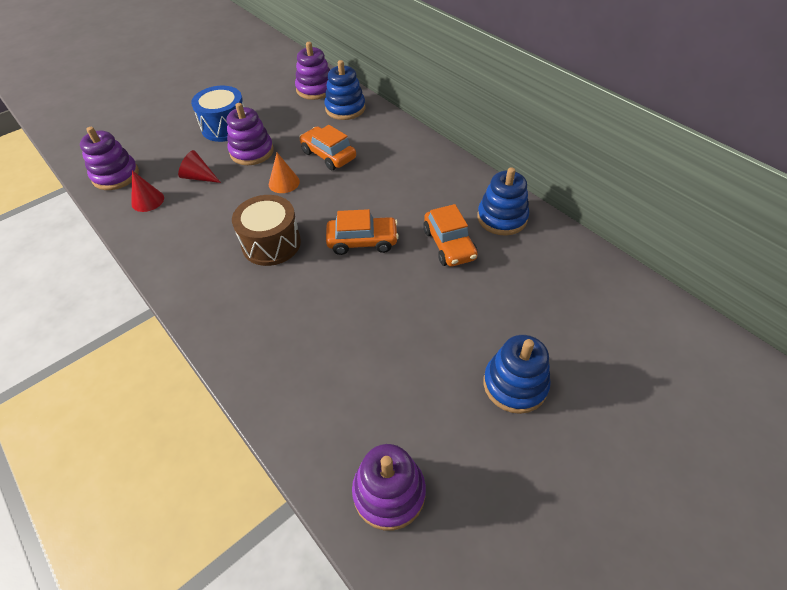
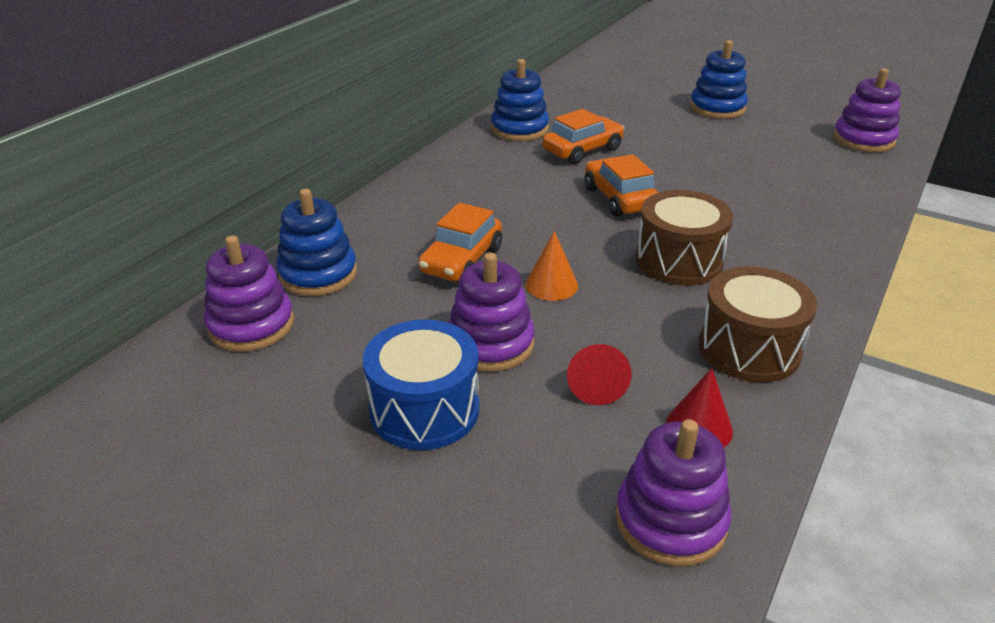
camera: 110 degrees left, 15 degrees down
none -> brown drum [699,267,817,382]

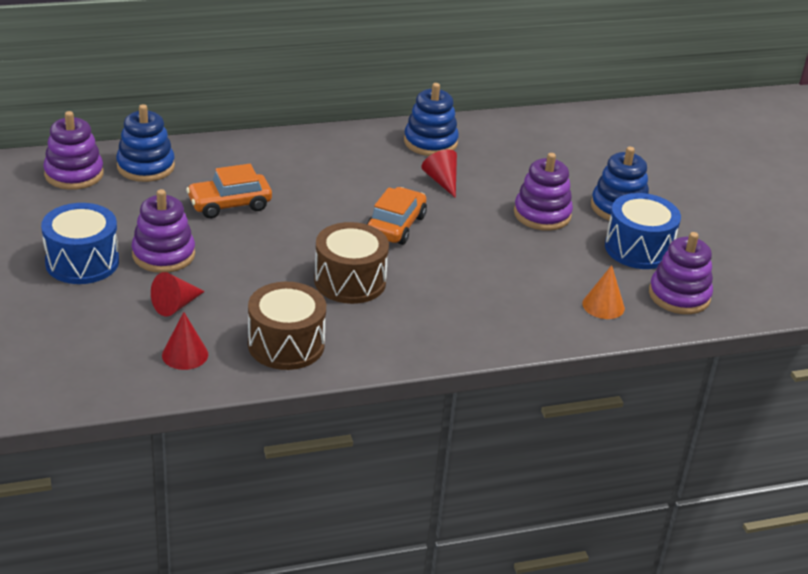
camera: 40 degrees right, 0 degrees up
orange cone [525,231,578,301] -> orange cone moved to [583,265,625,319]
orange car [542,109,625,164] -> red cone [421,150,457,198]
purple stacking toy [615,419,731,566] -> purple stacking toy moved to [514,153,573,231]
none -> blue drum [605,193,681,269]

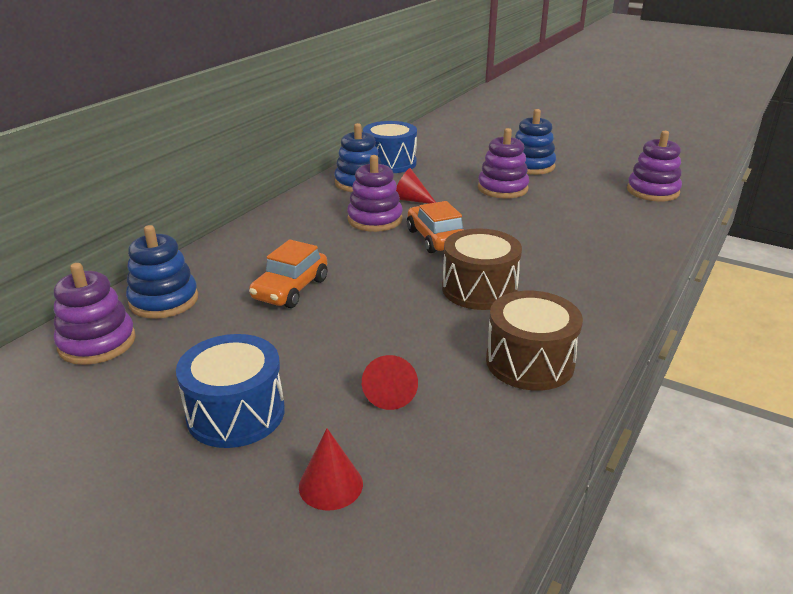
camera: 40 degrees left, 5 degrees down
purple stacking toy [132,189,195,273] -> purple stacking toy moved to [347,155,403,232]
red cone [162,312,208,370] -> red cone moved to [299,428,363,510]
orange cone [583,265,625,319] -> none
blue drum [605,193,681,269] -> blue drum moved to [363,121,417,173]

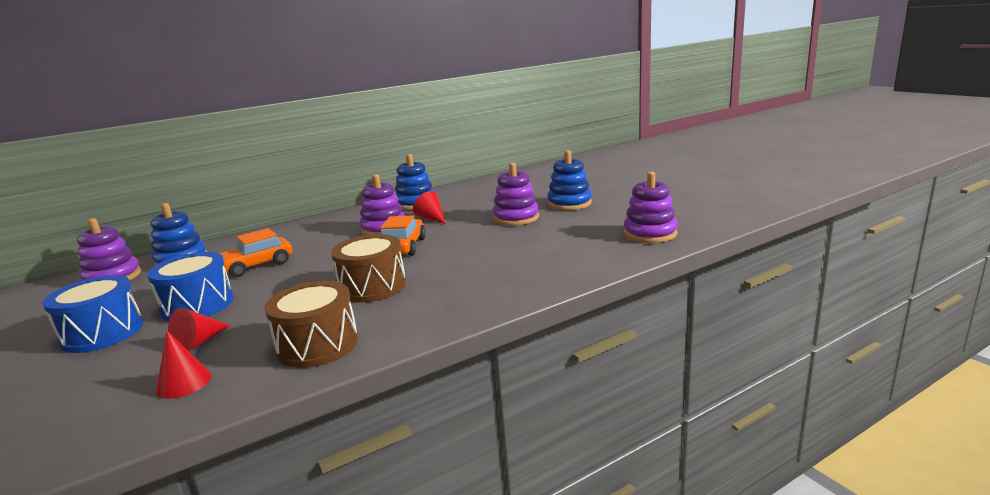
camera: 30 degrees right, 10 degrees down
red cone [299,428,363,510] -> red cone moved to [156,331,211,399]
blue drum [363,121,417,173] -> blue drum moved to [147,252,234,322]

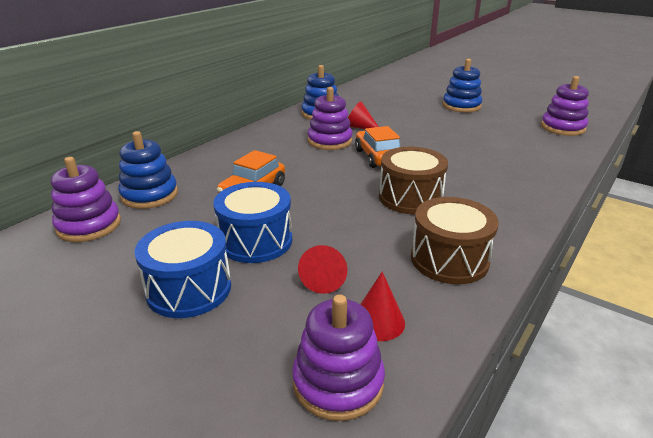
camera: 25 degrees left, 10 degrees up
purple stacking toy [493,162,539,226] -> purple stacking toy moved to [292,294,385,421]

